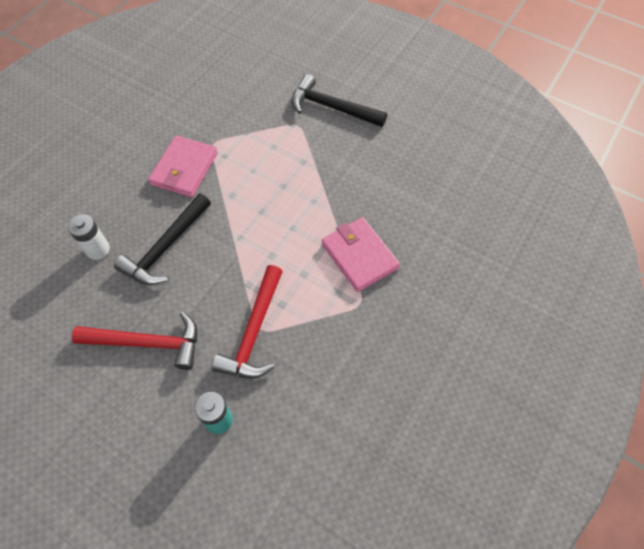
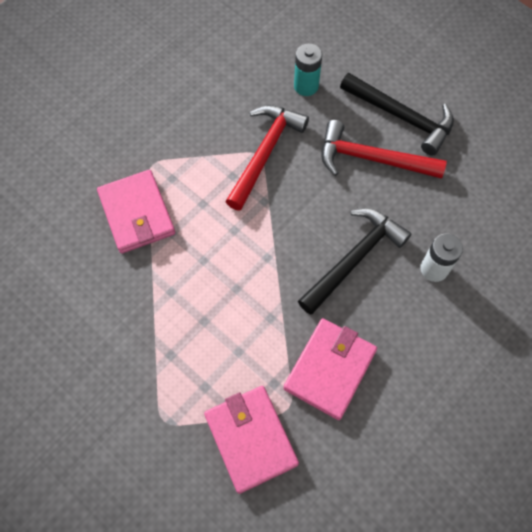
camera: 170 degrees left, 5 degrees up
black hammer [292,74,387,127] -> black hammer moved to [340,73,454,155]
none -> pink wallet [204,386,299,494]

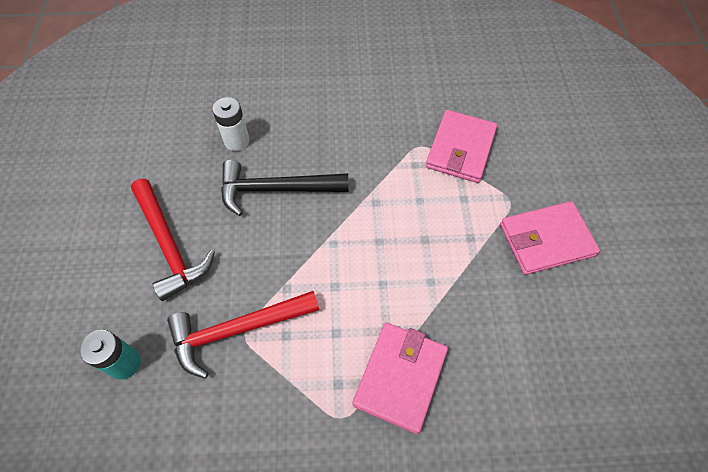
camera: 135 degrees left, 5 degrees down
pink wallet [283,318,377,420] -> pink wallet moved to [500,201,600,275]
black hammer [340,73,454,155] -> none

